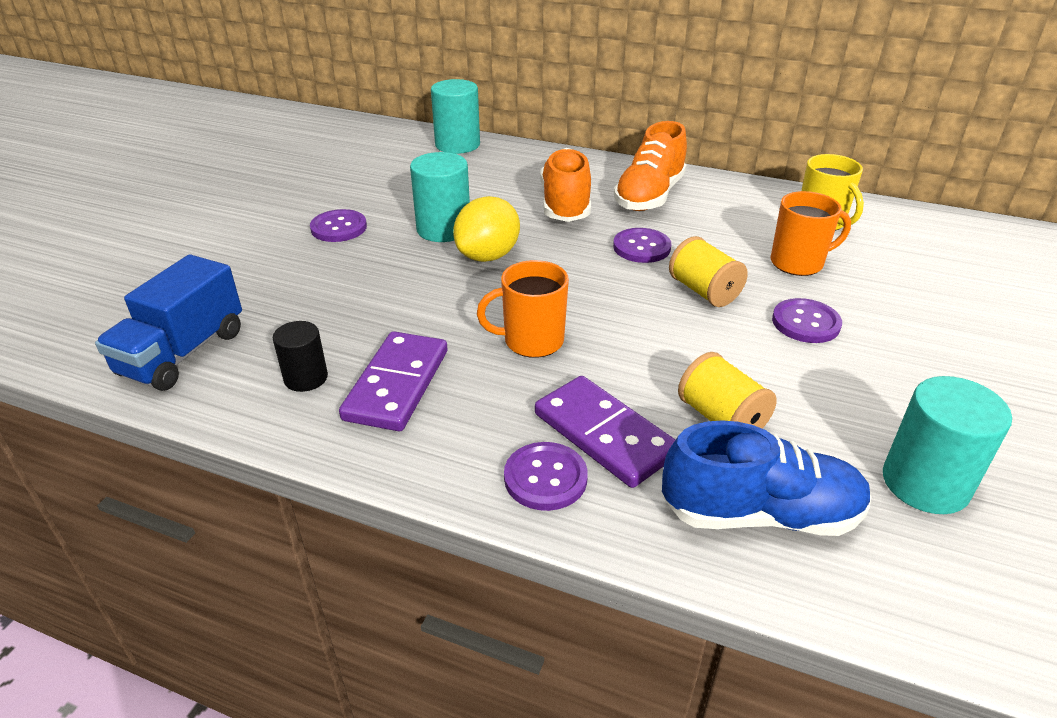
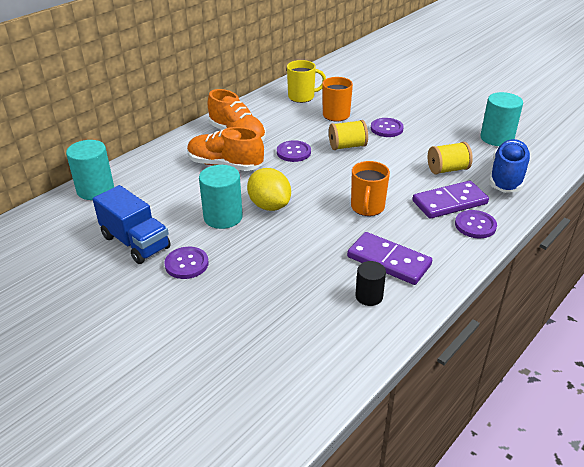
camera: 70 degrees left, 0 degrees up
blue truck [95,254,242,391] -> blue truck moved to [93,185,171,264]

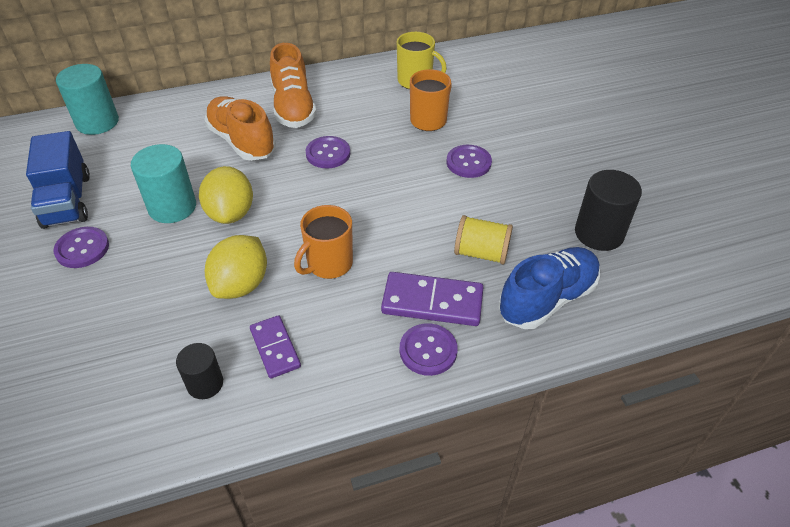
camera: 30 degrees right, 10 degrees up
yellow spool [329,120,368,150] -> none
purple domino [347,232,432,285] -> purple domino [250,315,301,379], size x0.64
turquoise cylinder [481,92,523,146] -> black cylinder [575,170,642,251]
none -> yellow lemon [205,235,267,299]

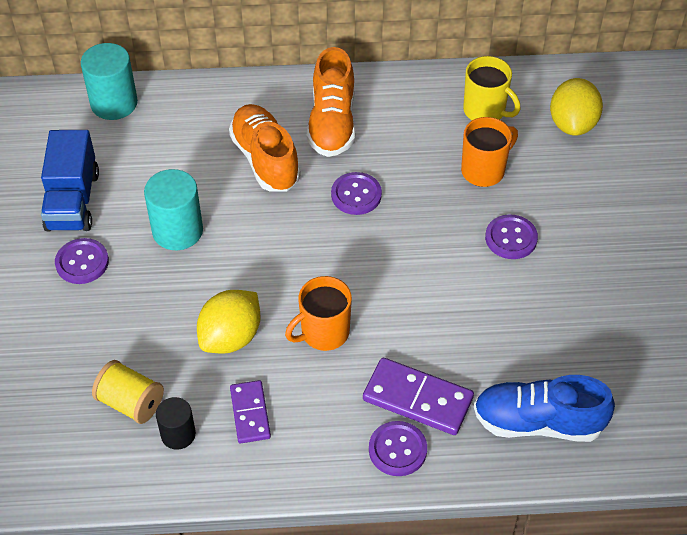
camera: 15 degrees right, 5 degrees up
yellow lemon [199,166,253,224] -> yellow lemon moved to [550,78,603,136]
yellow spool [454,215,513,264] -> yellow spool moved to [92,360,164,424]
blue shoe [499,247,600,329] -> blue shoe turned 150 degrees counterclockwise [474,375,615,442]
black cylinder [575,170,642,251] -> none

